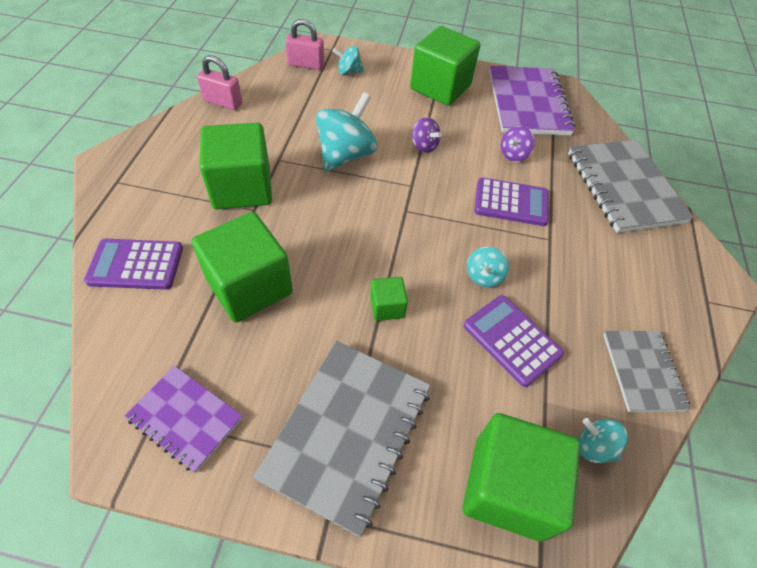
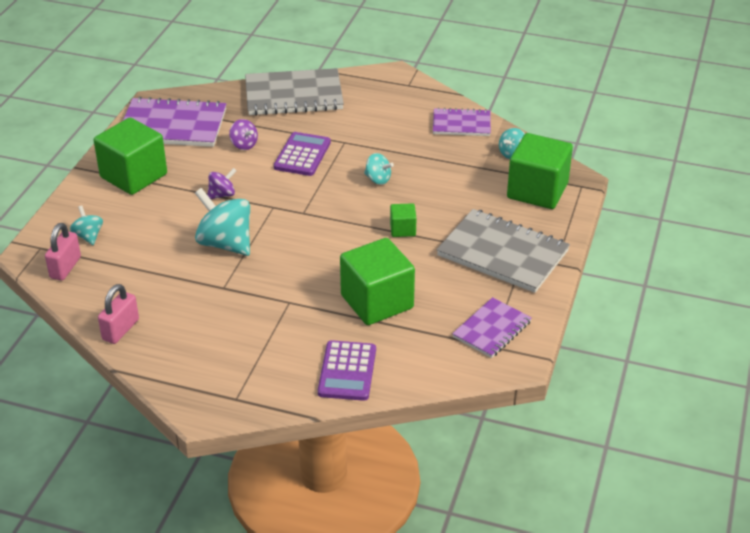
camera: 80 degrees left, 15 degrees down
green cube [200,123,272,209] -> none
turquoise spinning top [332,46,364,75] -> turquoise spinning top turned 150 degrees clockwise [70,205,103,245]
purple calculator [464,295,564,387] -> none
grey notebook [603,331,691,412] -> purple notebook [433,108,491,136]

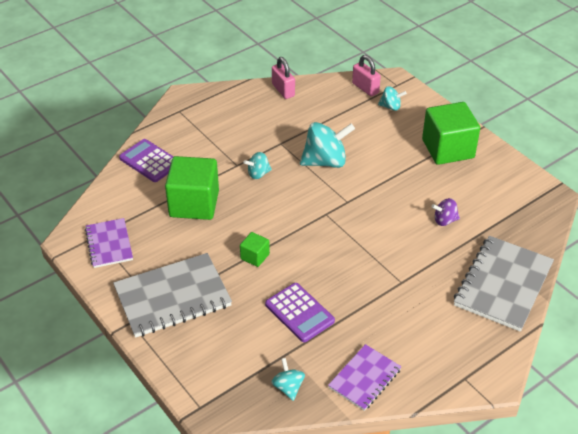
camera: 125 degrees right, 5 degrees up
purple notebook [123,97,226,147] -> none
purple spinning top [208,168,236,199] -> none
purple calculator [274,132,331,176] -> purple calculator moved to [265,283,335,342]
turquoise spinning top [364,153,394,185] -> turquoise spinning top moved to [244,152,272,179]
green cube [507,133,573,209] -> none

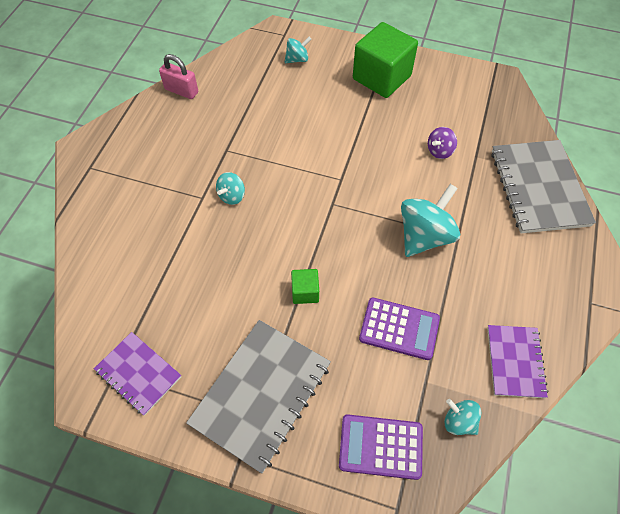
camera: 35 degrees left, 15 degrees up
purple calculator [119,139,174,182] -> purple calculator moved to [339,414,423,480]
green cube [165,156,219,220] -> none
turquoise spinning top [300,122,355,168] -> turquoise spinning top moved to [401,184,460,257]
pink padlock [352,55,381,96] -> none

